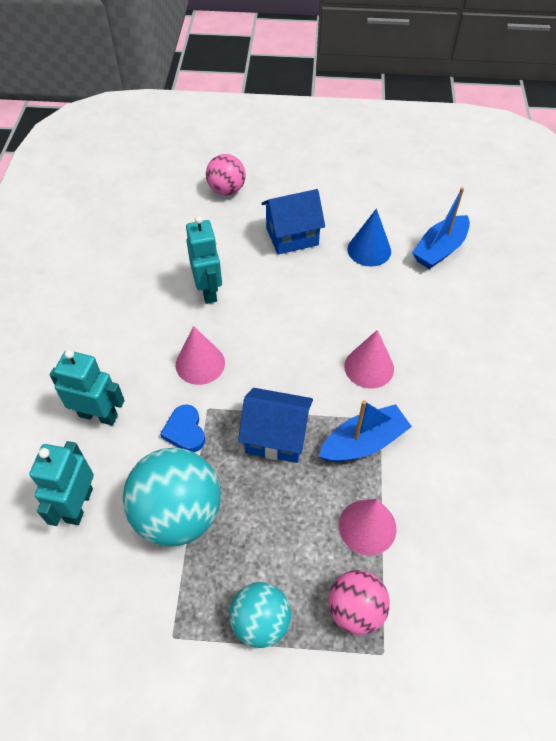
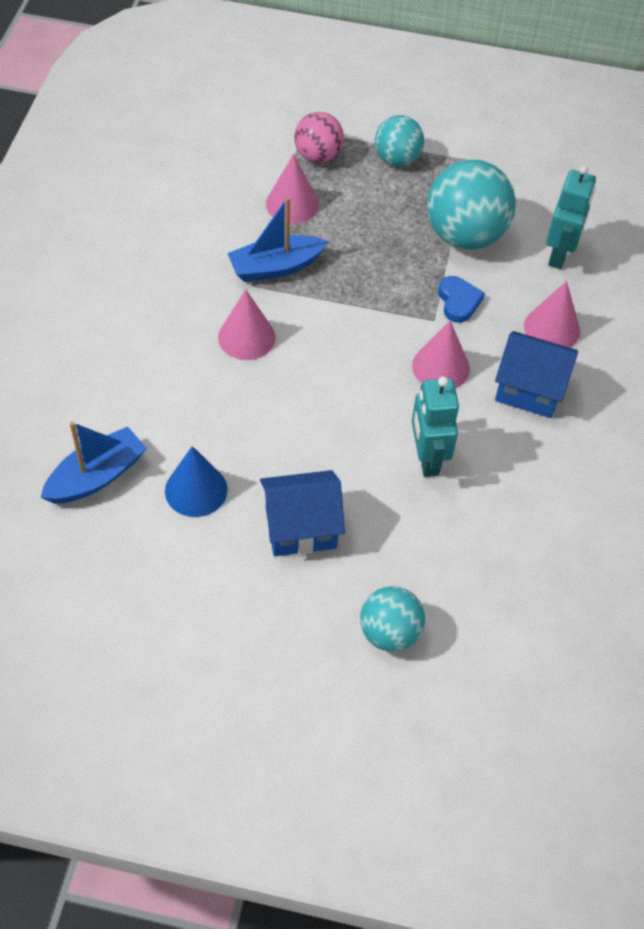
camera: 175 degrees left, 0 degrees up
turquoise robot [50,349,125,426] -> pink cone [524,281,580,348]
pink ball [206,154,246,195] -> turquoise ball [360,586,425,652]
blue house [238,388,313,463] -> blue house moved to [495,331,578,418]

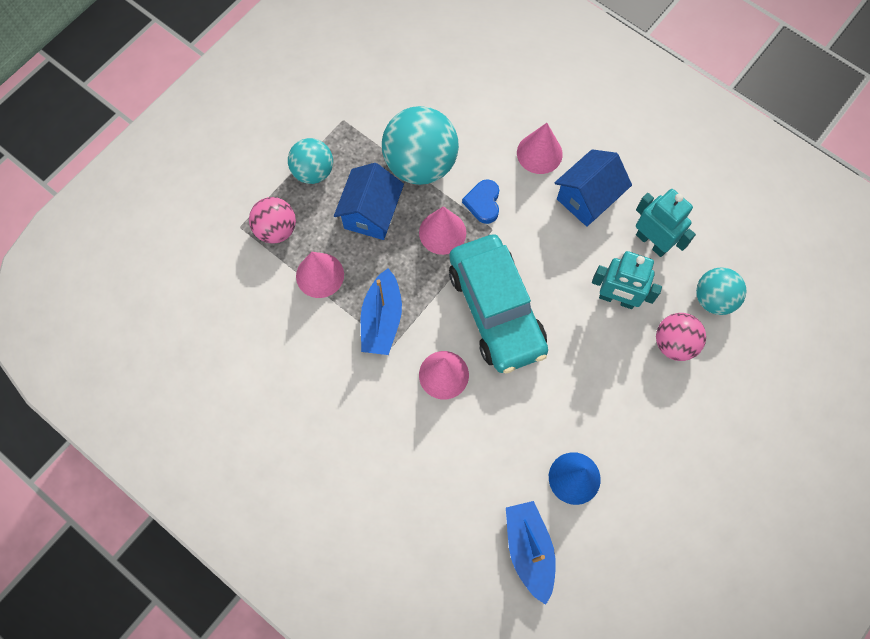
camera: 60 degrees left, 15 degrees up
blue house [260,470,345,556] -> blue house moved to [334,163,404,240]
turquoise ball [360,586,425,652] -> turquoise ball moved to [696,267,746,315]
pink cone [412,321,470,389] -> pink cone moved to [419,206,466,255]
blue heart [438,276,485,323] -> blue heart turned 105 degrees counterclockwise [462,179,499,224]
turquoise robot [546,165,596,269] -> turquoise robot moved to [636,189,696,257]
none -> turquoise car [449,234,548,374]
none -> pink ball [656,313,706,361]

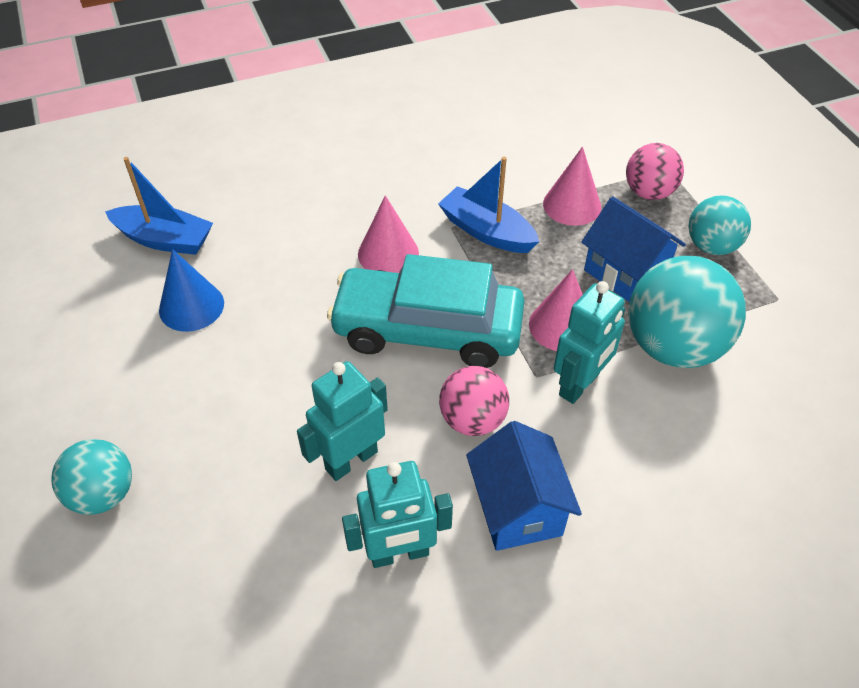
camera: 120 degrees right, 20 degrees down
blue heart [462,179,499,224] -> turquoise robot [554,281,625,404]
pink cone [517,123,563,174] -> none
pink ball [656,313,706,361] -> pink ball moved to [439,366,509,436]
turquoise ball [696,267,746,315] -> turquoise ball moved to [52,439,132,515]

